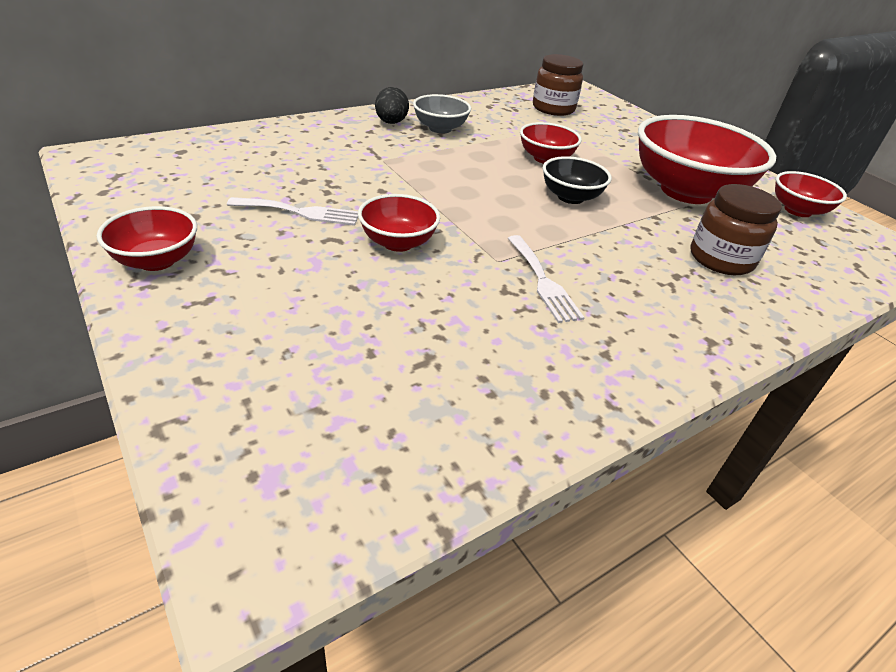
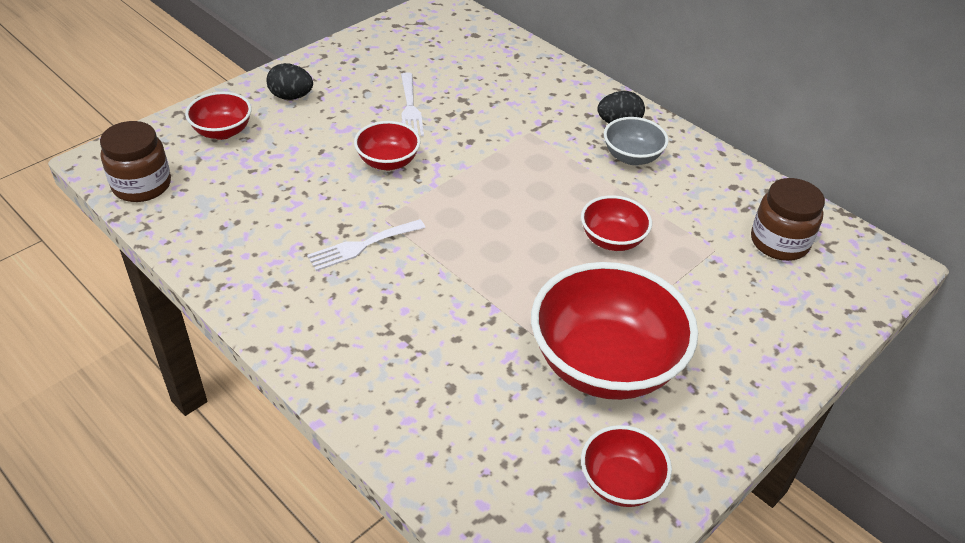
camera: 80 degrees right, 5 degrees up
red bowl [97,206,197,271] -> red bowl moved to [185,92,252,140]
black bowl [543,156,612,204] -> none
brown jar [690,184,782,275] -> brown jar moved to [100,121,171,202]
none -> black egg [267,63,313,100]

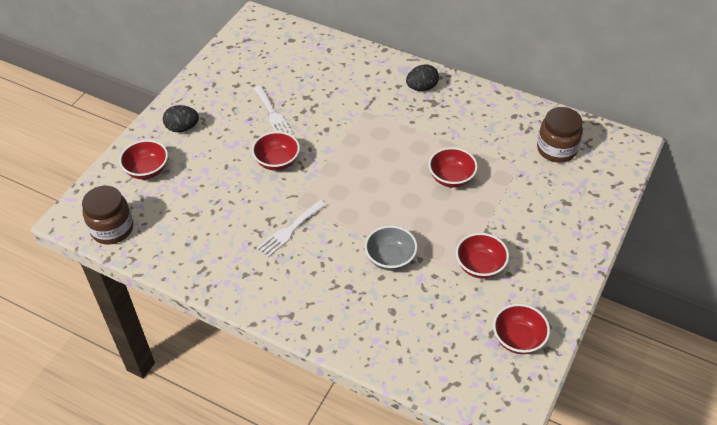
camera: 15 degrees left, 5 degrees up
red bowl [531,262,698,400] -> red bowl [456,233,509,279], size x0.50
grey bowl [604,117,669,165] -> grey bowl moved to [365,225,418,271]

